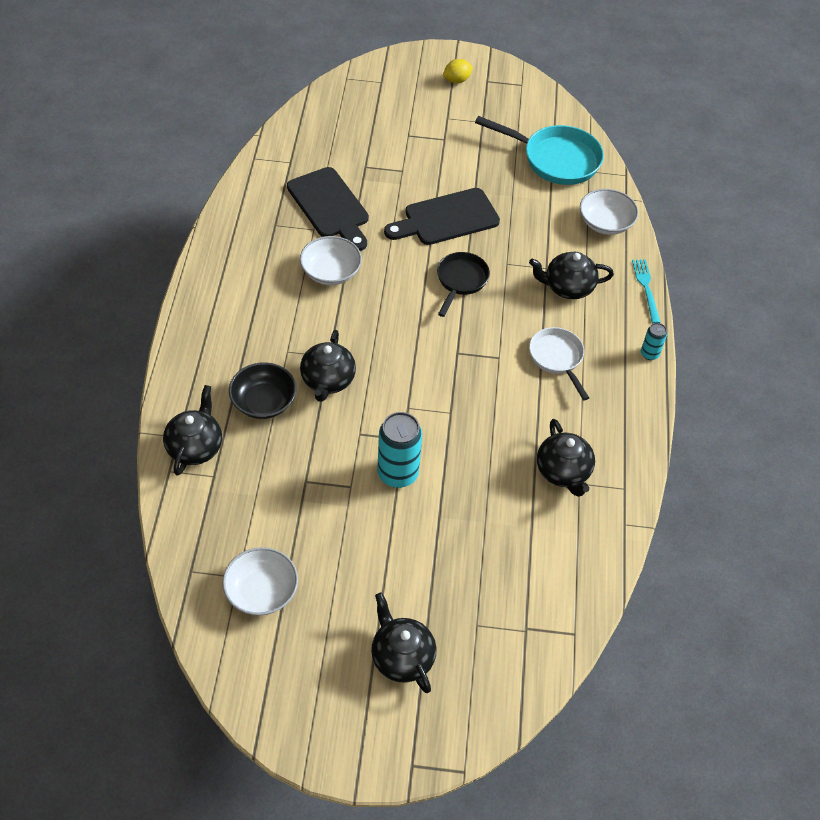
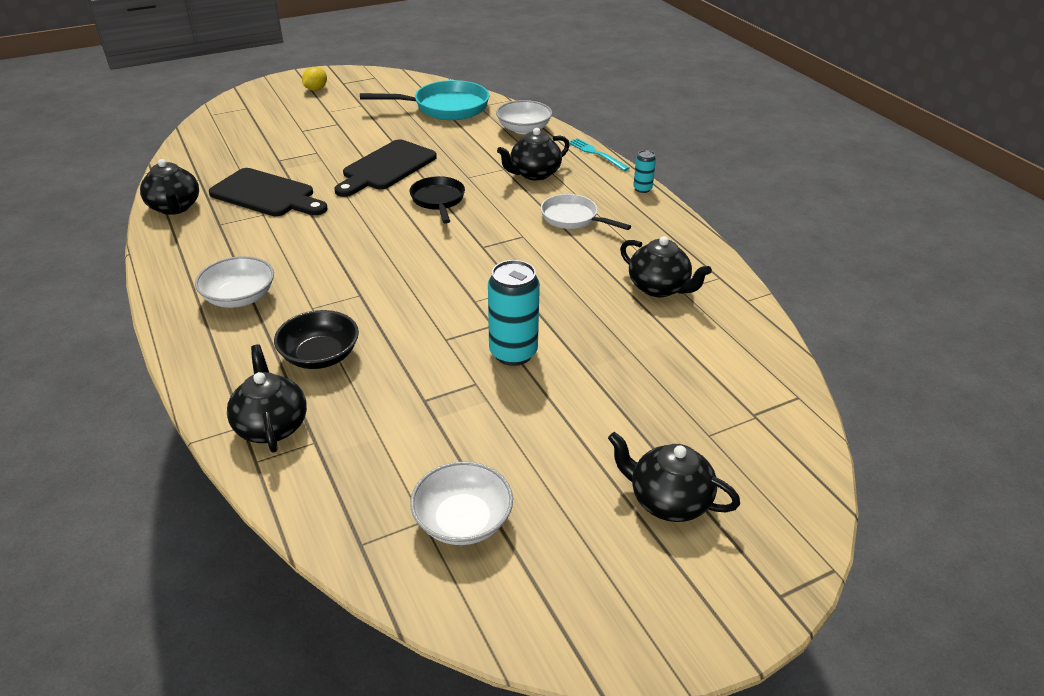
camera: 30 degrees left, 15 degrees down
white bowl [300,236,362,285] -> white bowl moved to [195,256,274,308]
black teapot [300,330,356,402] -> black teapot moved to [140,159,199,215]

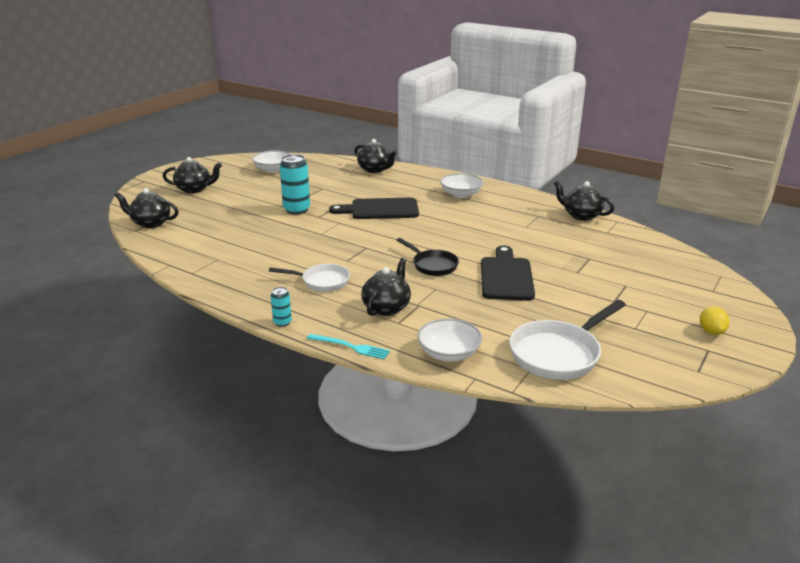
camera: 150 degrees right, 10 degrees down
black cutting board [209,168,328,216] -> black cutting board moved to [329,198,419,219]
black bowl [274,310,359,369] -> none
turquoise pan [360,80,489,120] -> white pan [509,300,626,380]
black teapot [620,236,712,297] -> black teapot moved to [115,188,179,228]

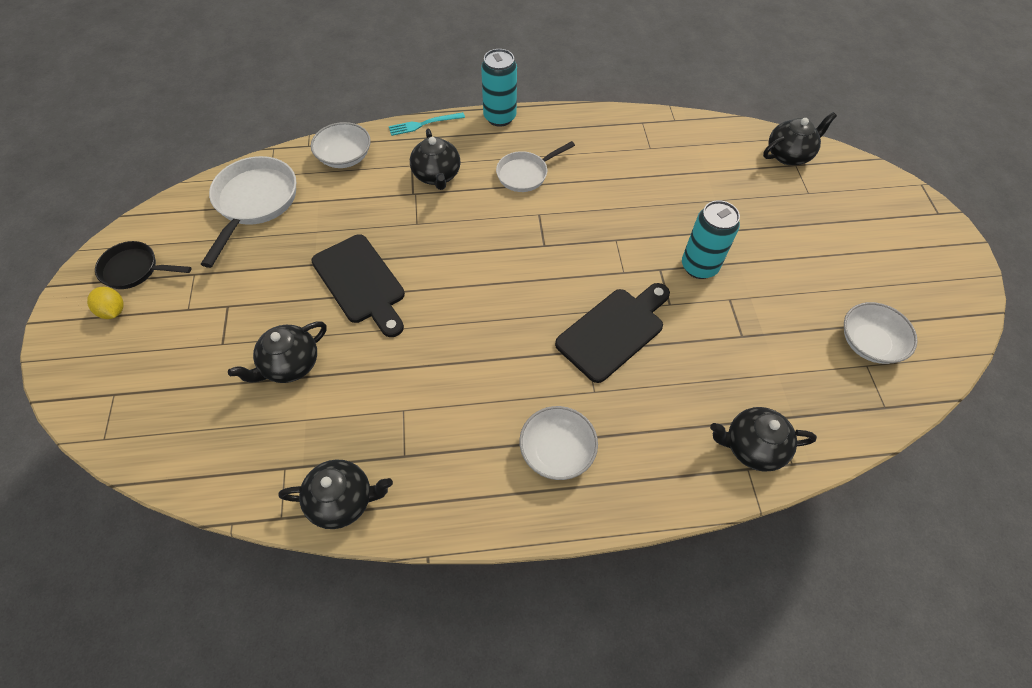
camera: 140 degrees right, 30 degrees up
black teapot [163,157,222,193] -> black teapot moved to [228,322,327,383]
turquoise can [271,287,292,327] -> turquoise can [481,49,517,127], size x1.95
black pan [397,238,459,276] -> black pan moved to [95,241,192,289]

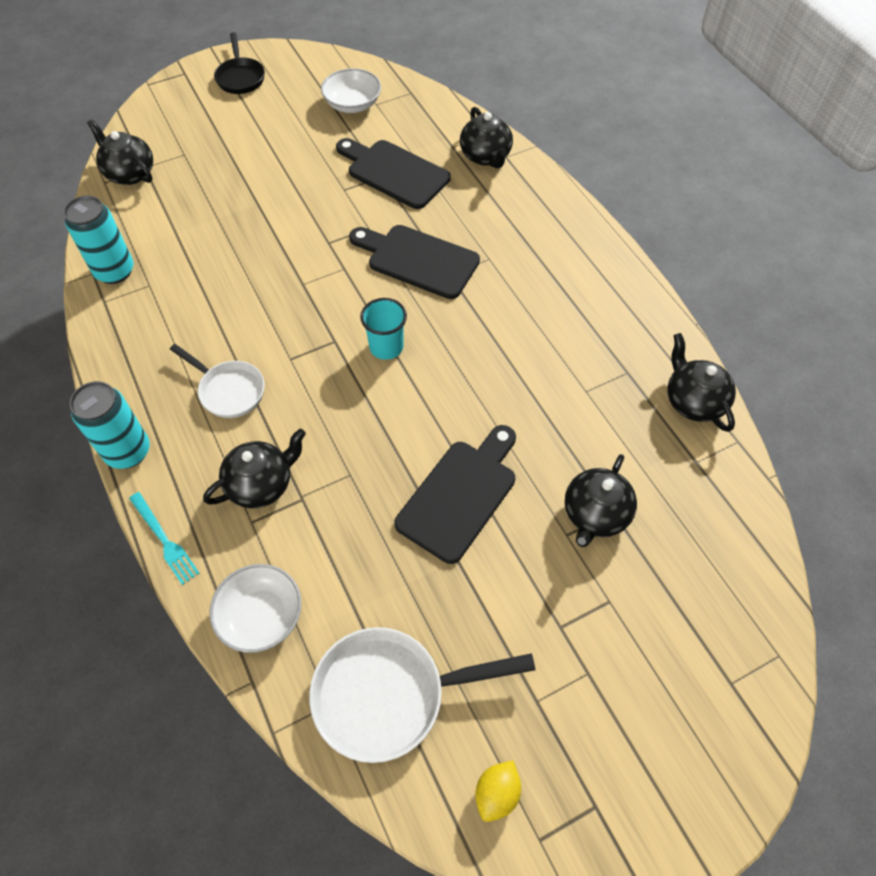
camera: 110 degrees left, 0 degrees up
yellow lemon [87,287,124,319] -> yellow lemon moved to [475,760,521,822]
black pan [95,241,192,289] -> black pan moved to [214,32,265,94]
black teapot [228,322,327,383] -> black teapot turned 90 degrees clockwise [565,454,637,547]
white bowl [519,406,598,480] -> none
turquoise can [682,200,740,279] -> turquoise can moved to [64,196,134,284]
none -> black cutting board [336,138,451,209]
none -> turquoise cup [360,298,407,360]

